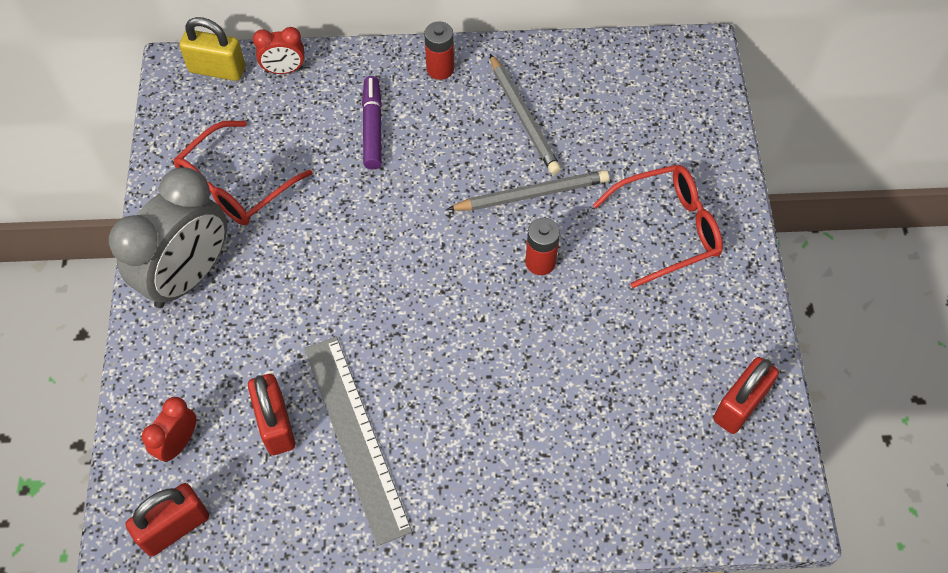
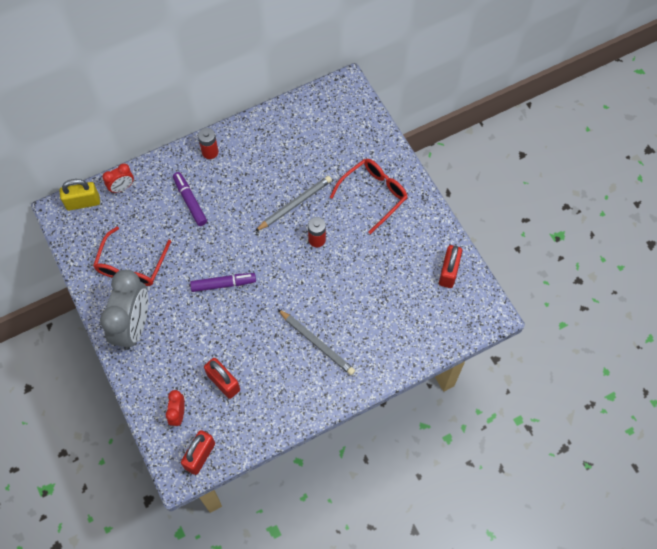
camera: 25 degrees left, 5 degrees up
grey ruler [304,337,412,546] -> none
grey pencil [490,54,561,175] -> grey pencil moved to [278,309,356,375]
none -> purple marker [190,273,256,292]

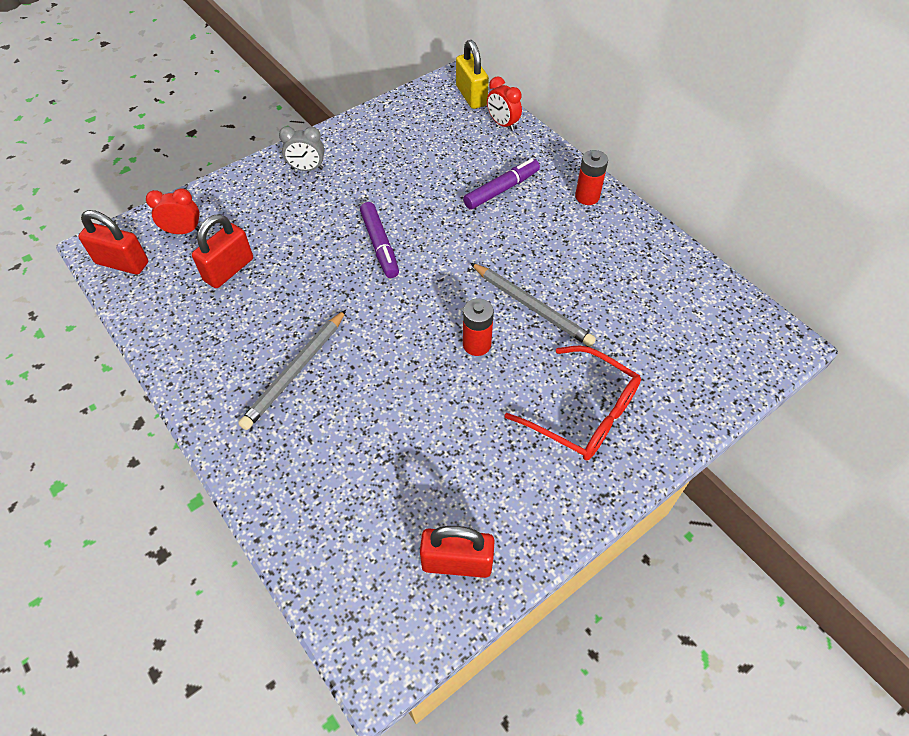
camera: 80 degrees right, 10 degrees down
red glasses [93,227,171,286] -> none
grey clock [100,270,148,350] -> grey clock [279,126,324,171], size x0.47

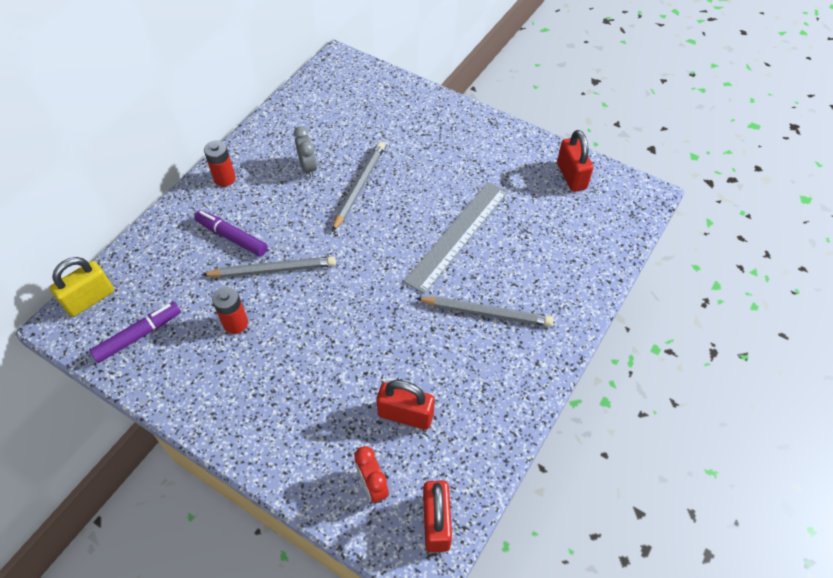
camera: 110 degrees left, 0 degrees up
grey clock [279,126,324,171] -> grey clock moved to [293,127,317,178]
purple marker [360,202,399,278] -> purple marker moved to [90,302,181,363]
red battery [463,298,494,356] -> red battery moved to [212,287,248,334]
red clock [487,76,522,131] -> none
red glasses [505,346,641,460] -> none
none -> grey pencil [202,256,336,278]
none -> grey ruler [403,182,508,294]

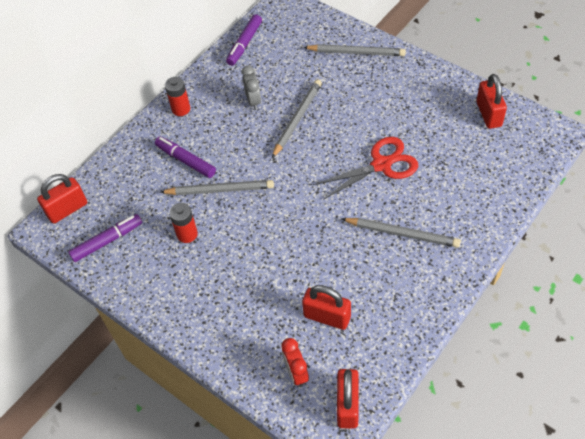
camera: 10 degrees right, 0 degrees up
yellow padlock [50,257,114,317] -> red padlock [37,174,87,223]
grey ruler [403,182,508,294] -> red scissors [314,137,418,200]
none -> purple marker [226,14,262,66]
none -> grey pencil [303,44,406,56]

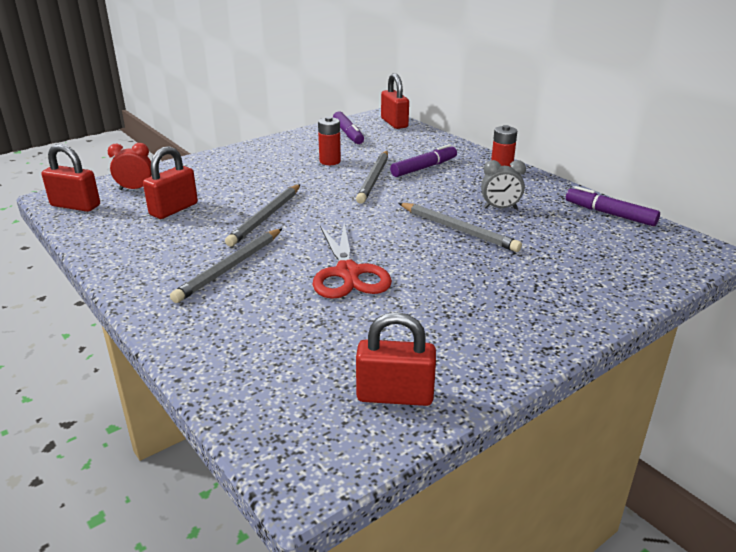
camera: 100 degrees right, 25 degrees down
grey pencil [303,44,406,56] -> grey pencil moved to [225,184,301,247]

